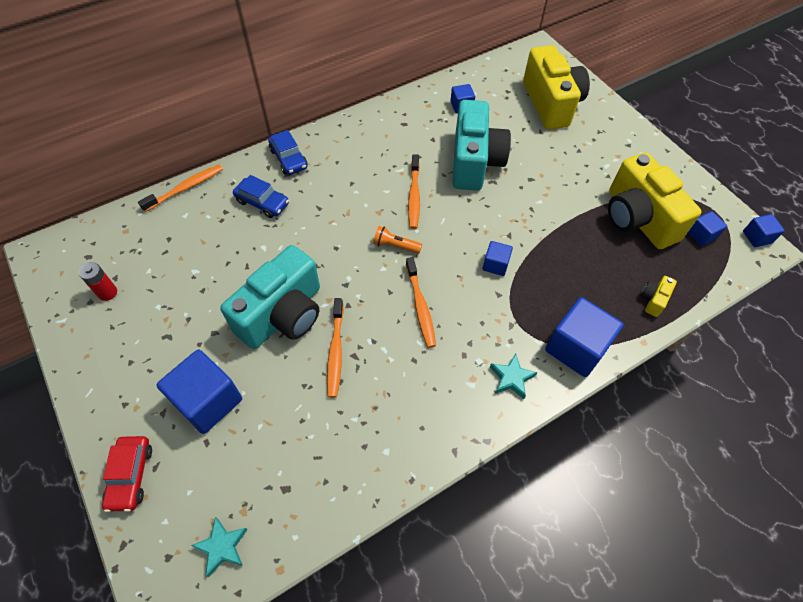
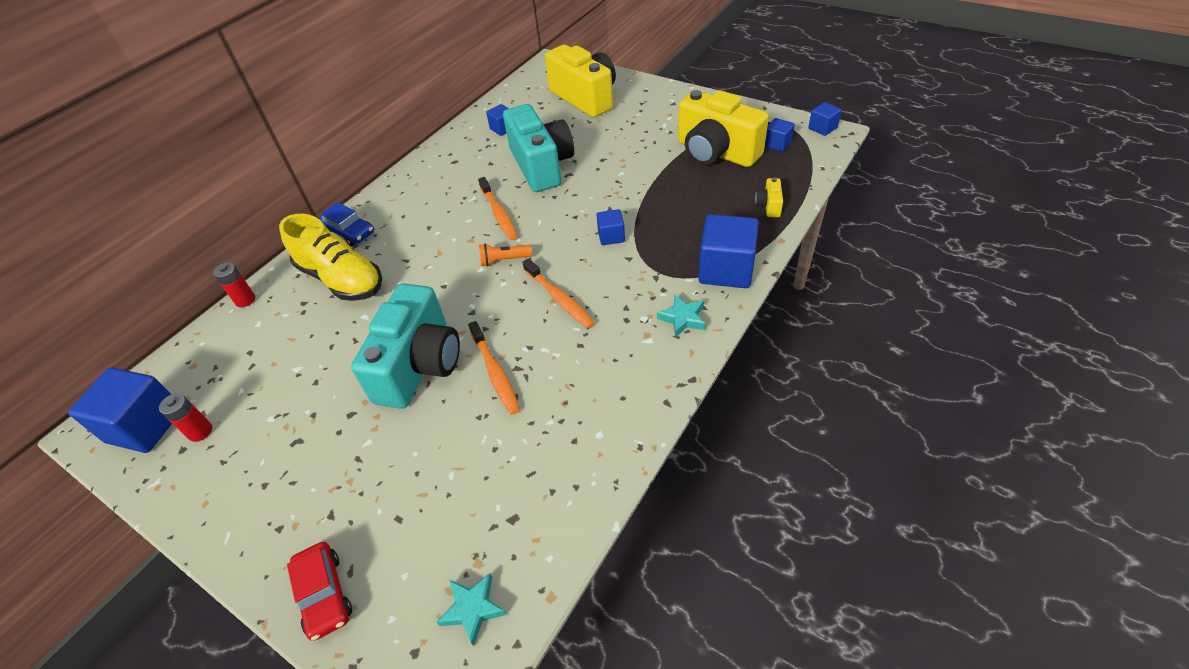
camera: 20 degrees left, 10 degrees down
orange toothbrush [138,164,223,212] -> red battery [213,262,255,307]
blue cube [157,350,242,434] -> blue cube moved to [68,367,172,453]
blue car [233,175,289,218] -> yellow shoe [279,214,382,301]

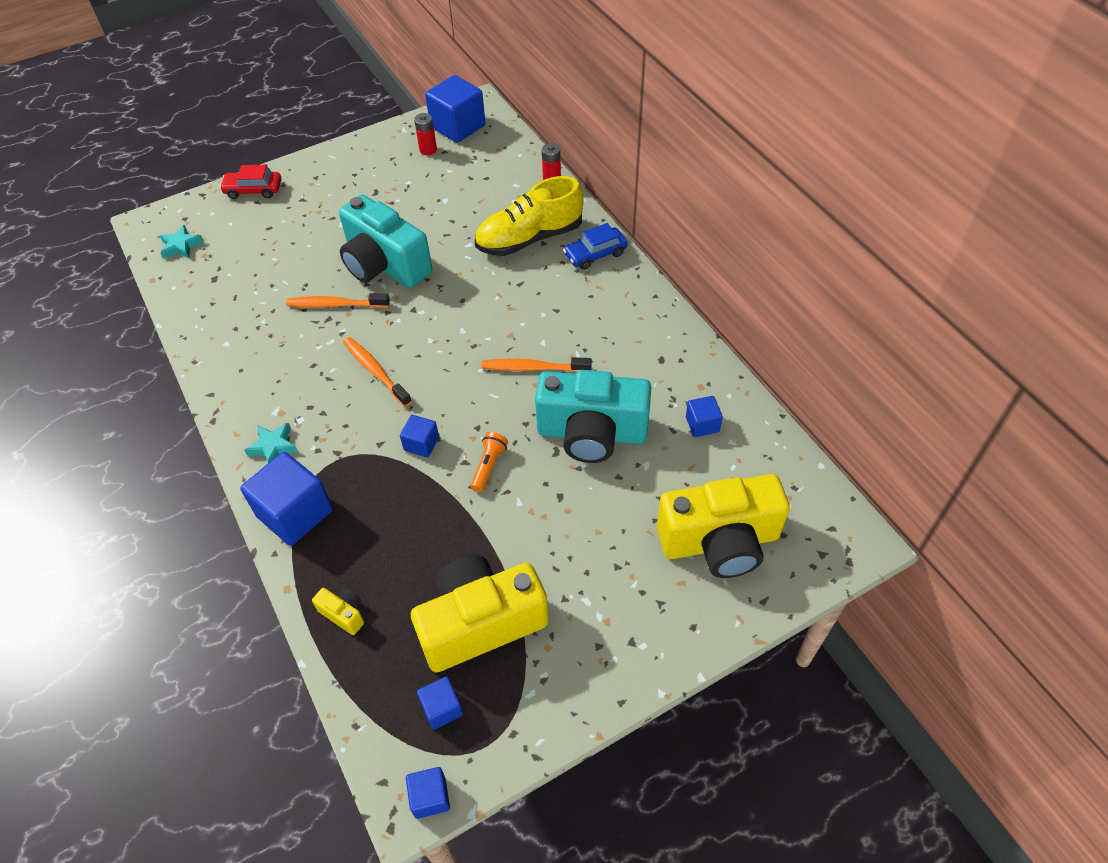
camera: 115 degrees right, 5 degrees up
orange flashlight [479,243,532,266] -> orange flashlight moved to [471,432,508,492]
orange toothbrush [522,258,595,328] -> orange toothbrush turned 60 degrees clockwise [343,337,412,407]

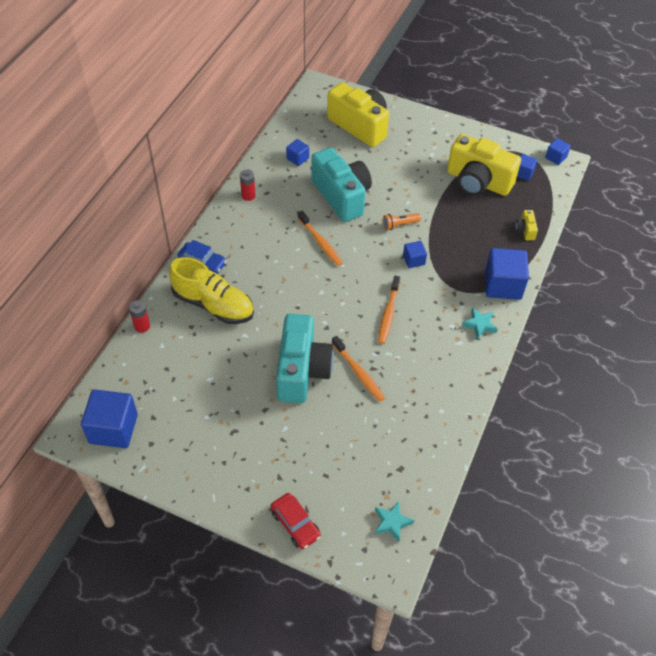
camera: 130 degrees left, 0 degrees up
red battery [414,113,437,155] -> red battery moved to [240,169,256,201]

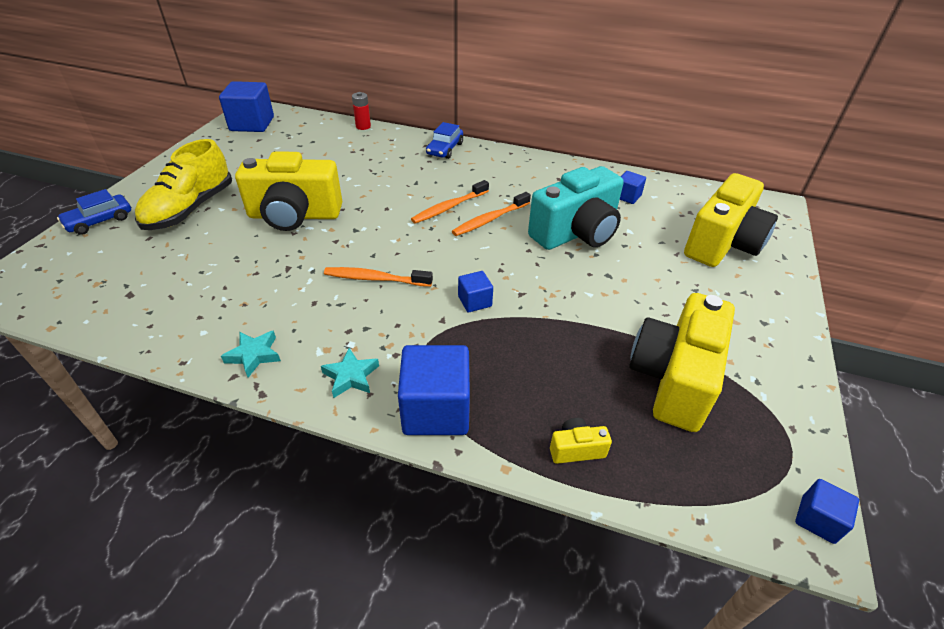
camera: 85 degrees right, 10 degrees down
yellow shoe [169,257,254,324] -> yellow shoe moved to [135,139,232,230]
red battery [240,169,256,201] -> none
red car [271,493,321,549] -> blue car [57,189,131,235]
turquoise camera [276,314,334,403] -> yellow camera [235,151,342,231]
orange toothbrush [332,336,385,402] -> orange toothbrush moved to [411,180,489,224]
turquoise star [375,501,414,542] -> turquoise star moved to [221,330,281,378]
orange flashlight [383,213,421,230] -> none
blue cube [517,154,537,181] -> none

